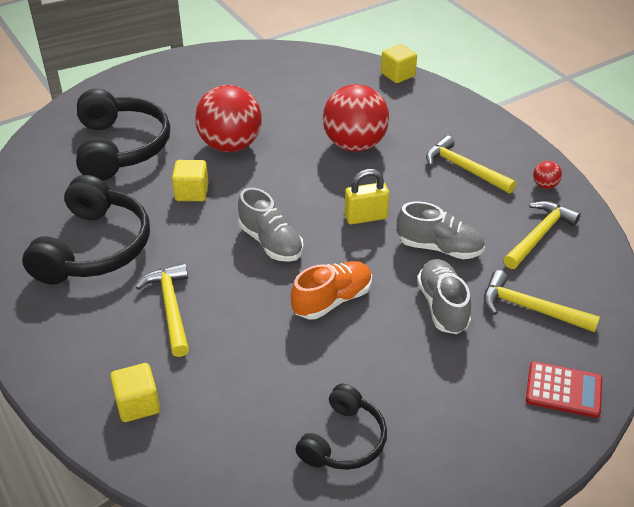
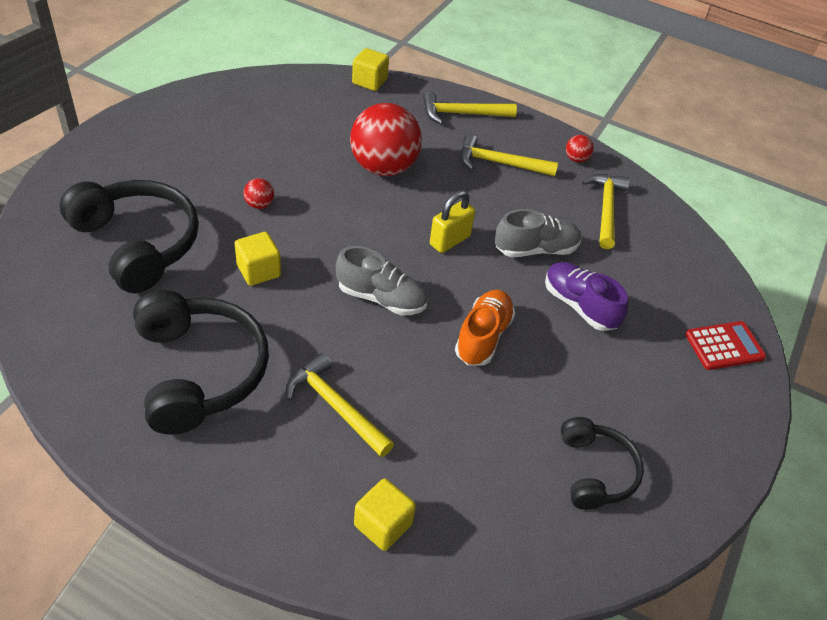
camera: 35 degrees left, 5 degrees up
red ball [195,85,262,152] -> red ball [243,178,274,209], size x0.41
grey shoe [417,259,471,334] -> purple shoe [545,262,628,331]
yellow hammer [484,270,600,333] -> yellow hammer moved to [423,91,517,124]

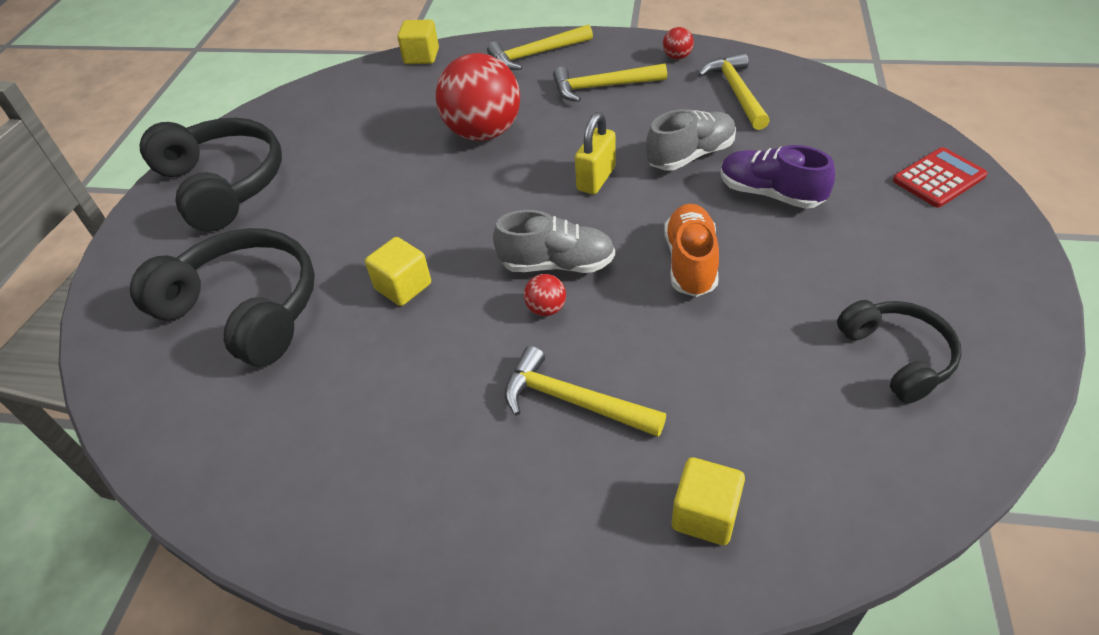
camera: 10 degrees left, 0 degrees up
black headphones [133,290,269,434] -> black headphones moved to [140,118,282,232]
red ball [243,178,274,209] -> red ball moved to [524,274,566,316]

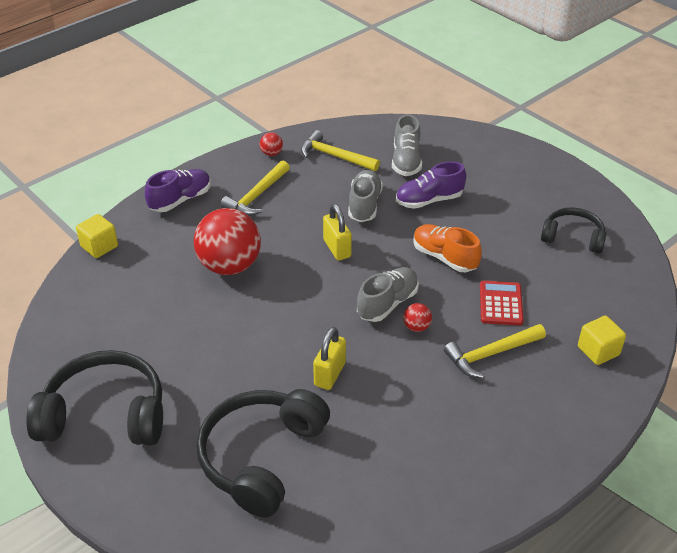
camera: 55 degrees left, 5 degrees down
black headphones [130,228,315,367] -> black headphones turned 45 degrees counterclockwise [196,389,330,517]
yellow cube [365,237,431,306] -> yellow padlock [313,327,346,390]
yellow hammer [487,24,593,70] -> purple shoe [145,169,211,212]
red calculator [893,147,988,208] -> red calculator moved to [480,281,524,326]
none -> grey shoe [392,114,422,176]

